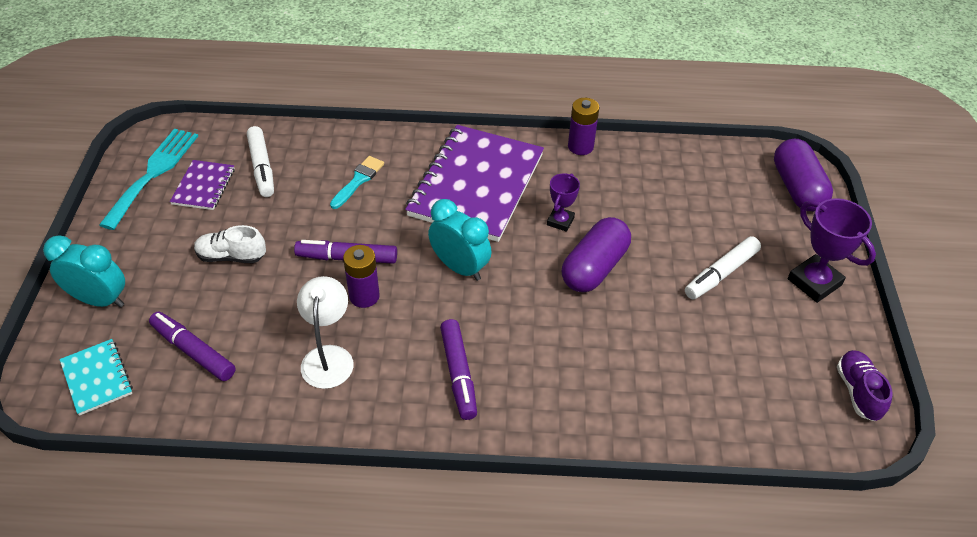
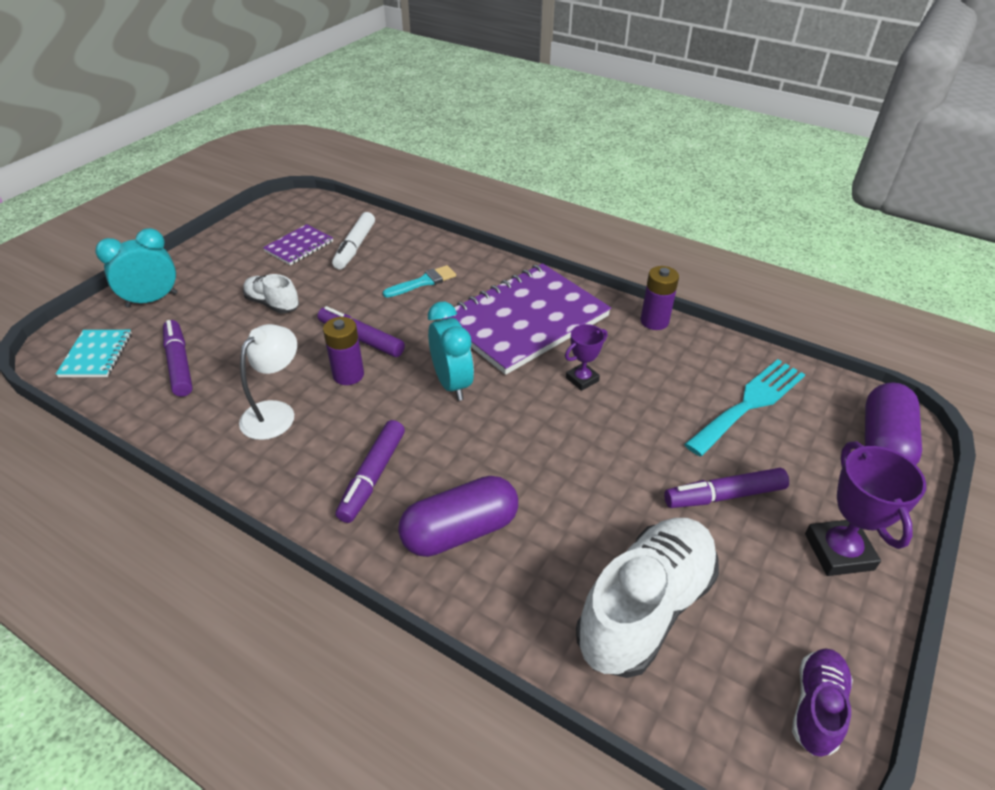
camera: 30 degrees right, 5 degrees down
turquoise clock [43,235,125,307] -> turquoise clock turned 75 degrees counterclockwise [95,228,177,307]
turquoise fork [99,128,198,230] -> turquoise fork moved to [684,359,805,456]
purple capsule [562,217,631,292] -> purple capsule moved to [398,476,518,557]
white marker [685,236,761,299] -> purple marker [664,468,789,508]
none -> white shoe [576,518,719,678]

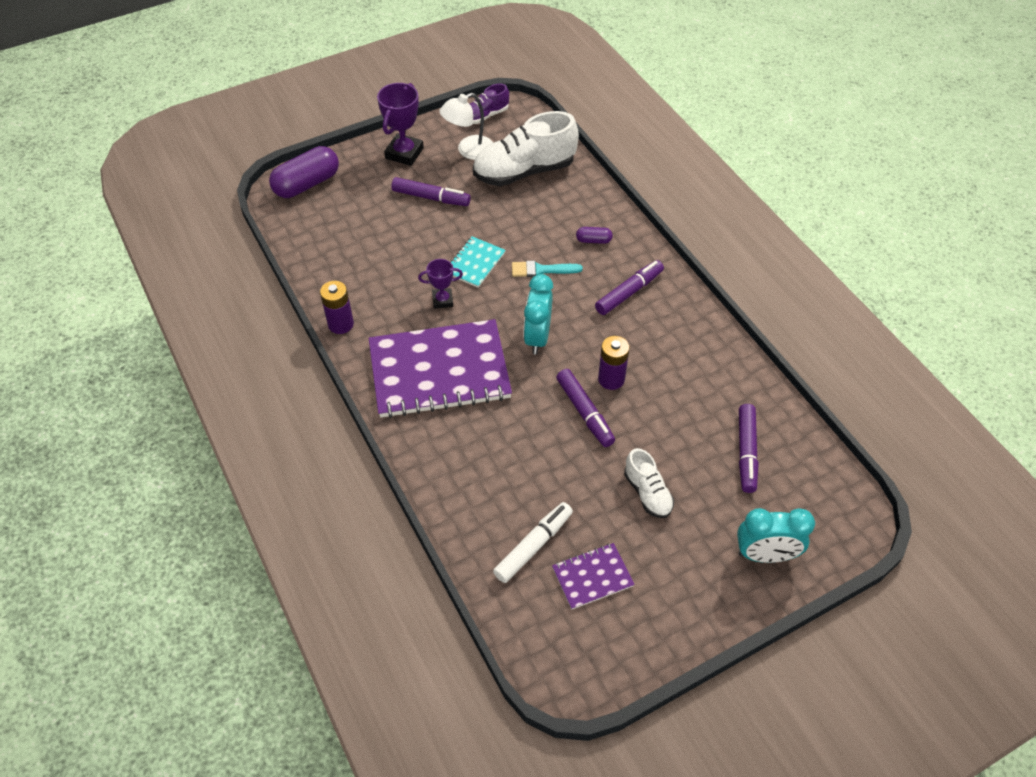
camera: 150 degrees left, 10 degrees up
turquoise notebook [56,330,132,377] -> turquoise notebook moved to [451,236,506,288]
white lamp [239,324,297,440] -> white lamp moved to [439,93,493,160]
turquoise brush [383,265,456,298] -> turquoise brush moved to [512,261,583,277]
purple capsule [398,476,518,557] -> purple capsule [576,227,613,244], size x0.47
turquoise fork [684,359,805,456] -> none

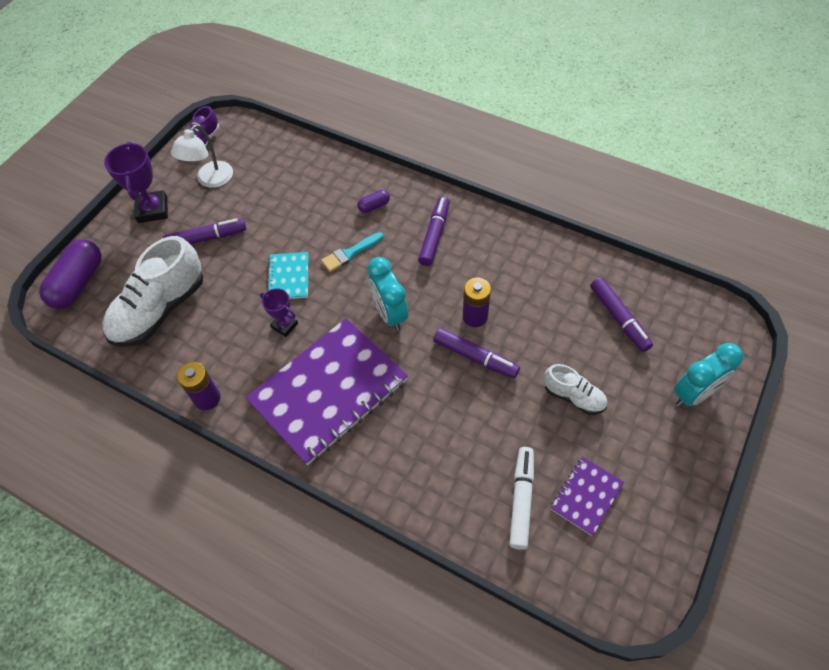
camera: 30 degrees left, 5 degrees up
purple trophy [418,259,463,309] -> purple trophy turned 75 degrees clockwise [260,288,298,337]
white shoe [473,111,579,186] -> white shoe moved to [102,236,204,347]

